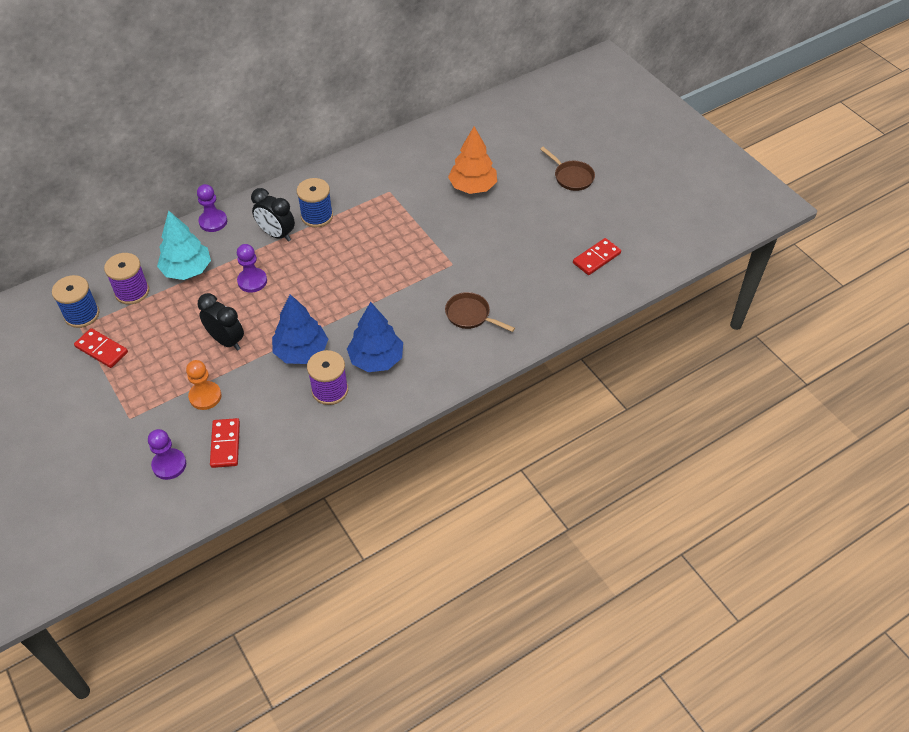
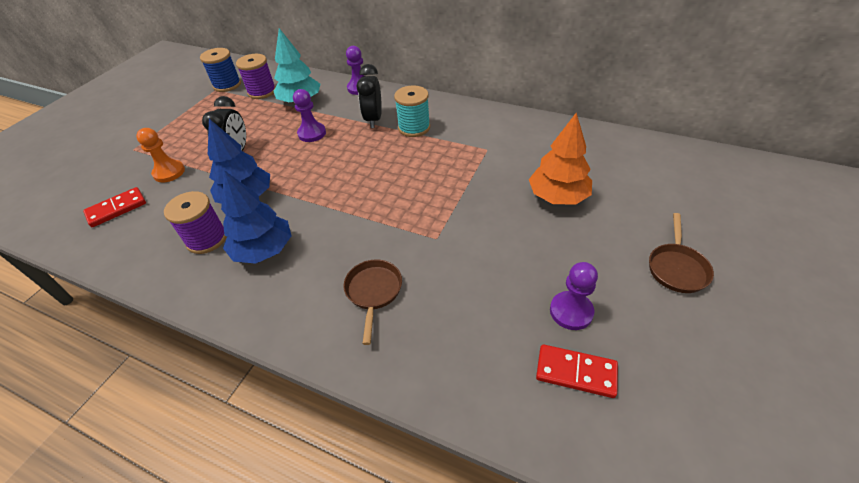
camera: 60 degrees right, 5 degrees down
red domino [74,328,128,368] -> none
purple pawn [148,429,186,480] -> purple pawn moved to [550,262,598,330]
blue spool [297,178,333,228] -> turquoise spool [394,86,430,137]

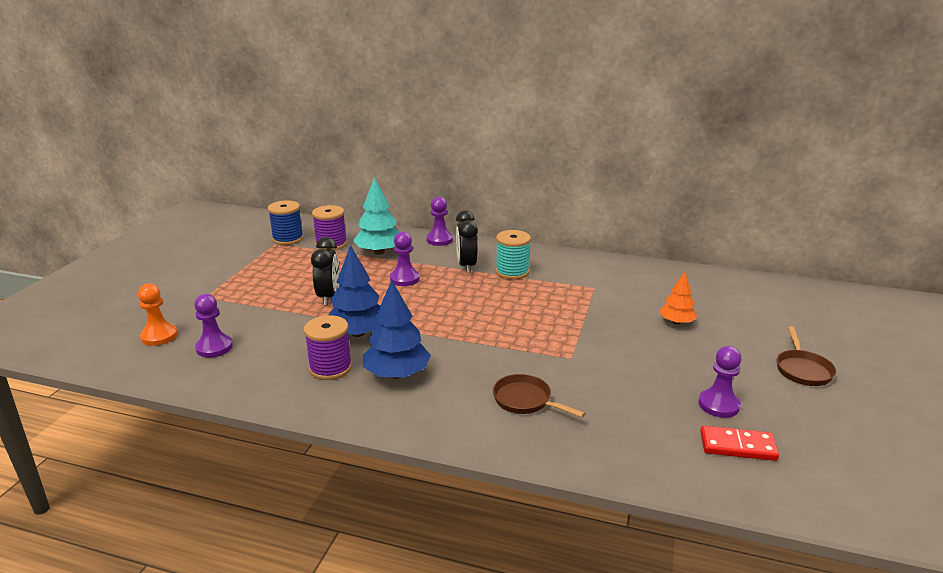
camera: 10 degrees left, 20 degrees down
red domino [83,187,146,227] -> purple pawn [194,294,233,358]
orange pawn [136,128,185,183] -> orange pawn moved to [138,283,178,346]
brown pan [344,259,402,345] -> brown pan turned 45 degrees counterclockwise [493,374,585,418]
orange tree [529,113,592,205] -> orange tree [659,272,697,325], size x0.61

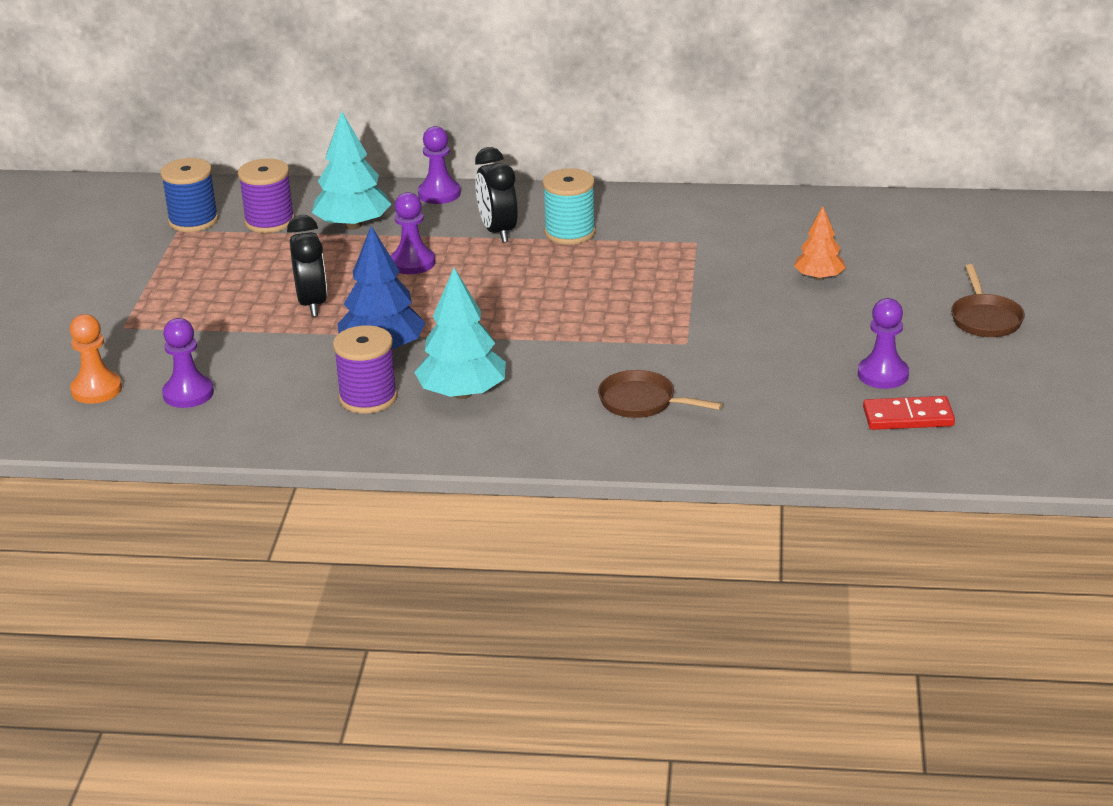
camera: 10 degrees left, 5 degrees up
blue tree [363,280,431,379] -> turquoise tree [414,268,506,399]

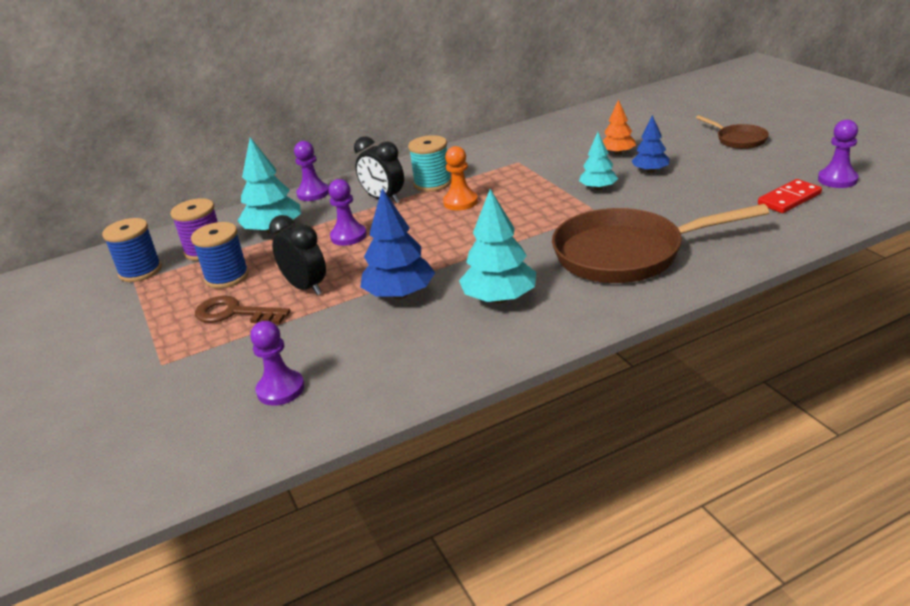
camera: 30 degrees left, 0 degrees up
orange pawn [70,314,122,404] -> orange pawn moved to [443,146,478,210]
purple spool [333,325,398,413] -> none
brown pan [598,370,723,418] -> brown pan [552,204,769,283], size x2.11
purple pawn [858,298,909,389] -> purple pawn moved to [818,120,859,188]
none -> blue spool [191,222,249,289]
none -> brown key [195,296,291,324]
none -> turquoise tree [579,132,618,190]
none -> blue tree [632,115,670,173]

